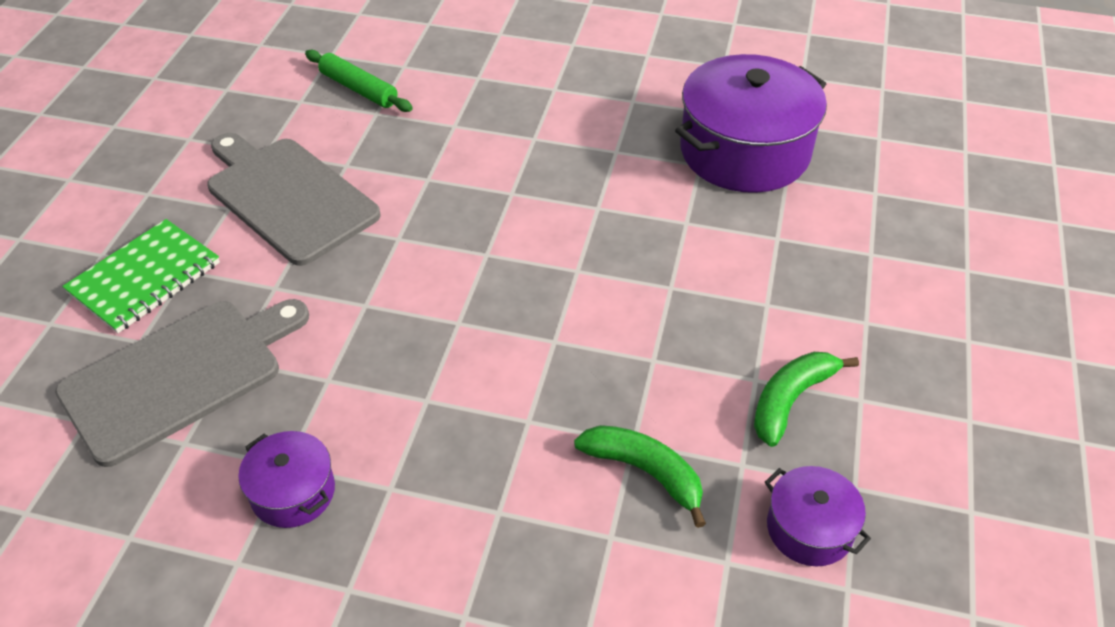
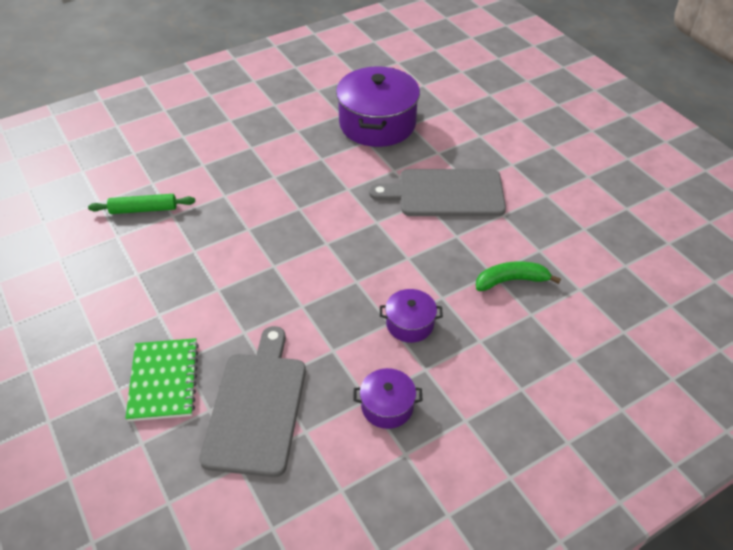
camera: 45 degrees left, 0 degrees up
grey cutting board [207,133,381,266] -> grey cutting board moved to [369,169,506,216]
green banana [754,352,859,447] -> none
purple pot [765,466,871,567] -> purple pot moved to [380,289,443,343]

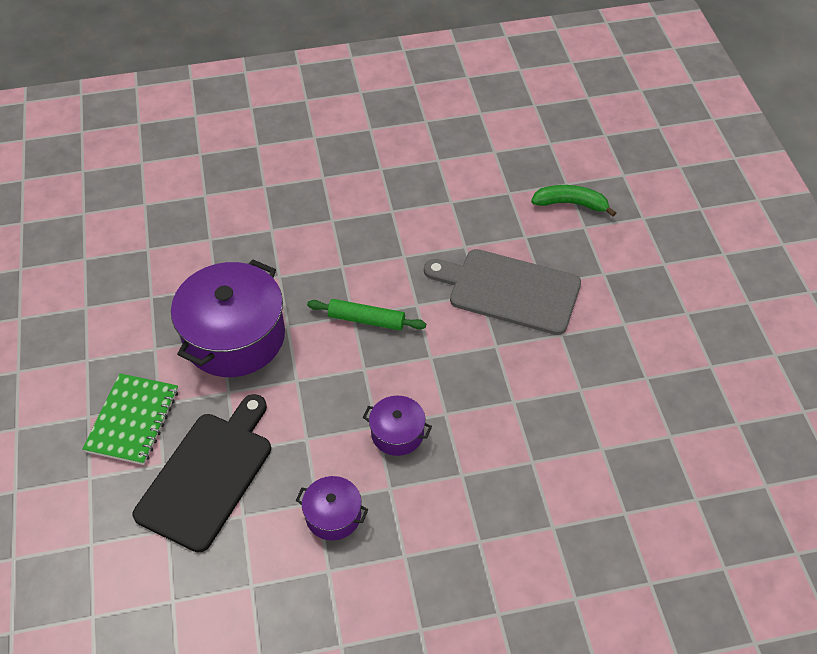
camera: 20 degrees right, 5 degrees up
green rolling pin [88,194,195,214] -> green rolling pin moved to [307,299,426,330]
grey cutting board [199,326,306,477] -> black cutting board [133,394,271,553]
purple pot [336,66,420,147] -> purple pot moved to [171,260,285,377]
green banana [476,261,561,291] -> green banana moved to [531,185,616,217]

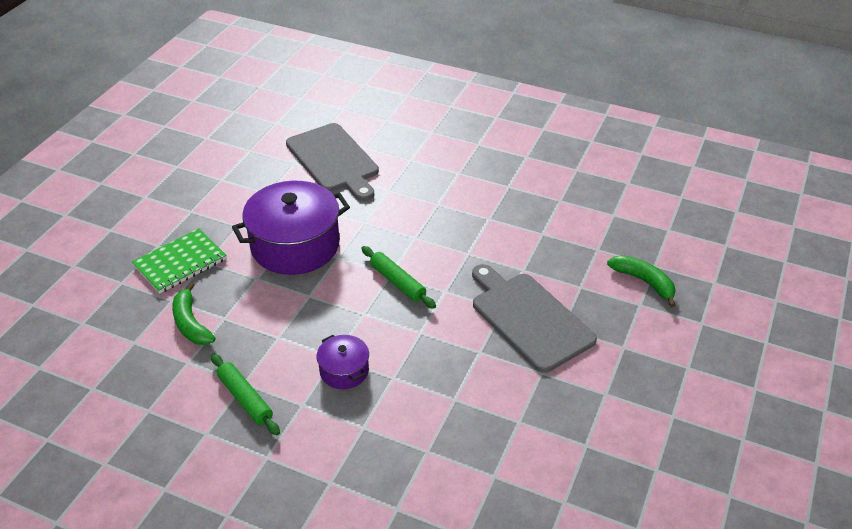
camera: 35 degrees right, 10 degrees down
black cutting board [133,394,271,553] -> green banana [172,282,216,345]
purple pot [296,476,368,540] -> green rolling pin [211,354,280,435]
none -> grey cutting board [286,123,379,201]

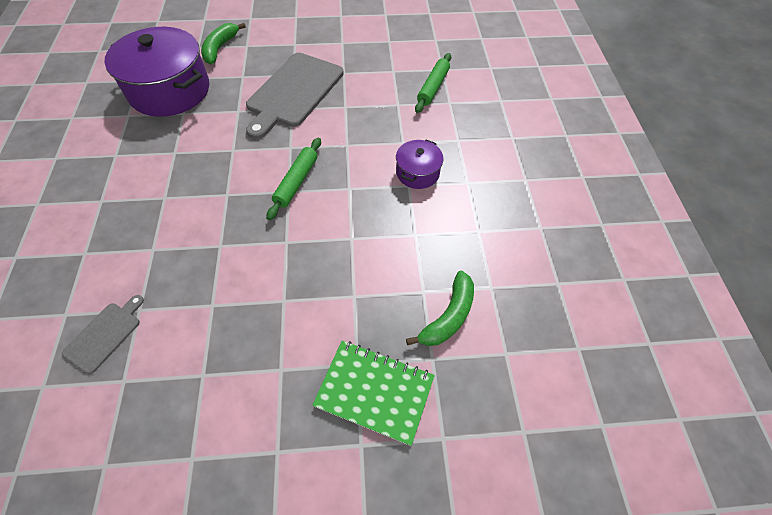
camera: 120 degrees left, 15 degrees up
green rolling pin [211,354,280,435] -> green rolling pin moved to [415,53,451,113]
purple pot [232,181,350,275] -> purple pot moved to [104,27,209,117]
grey cutting board [286,123,379,201] -> grey cutting board [62,295,144,374], size x0.48

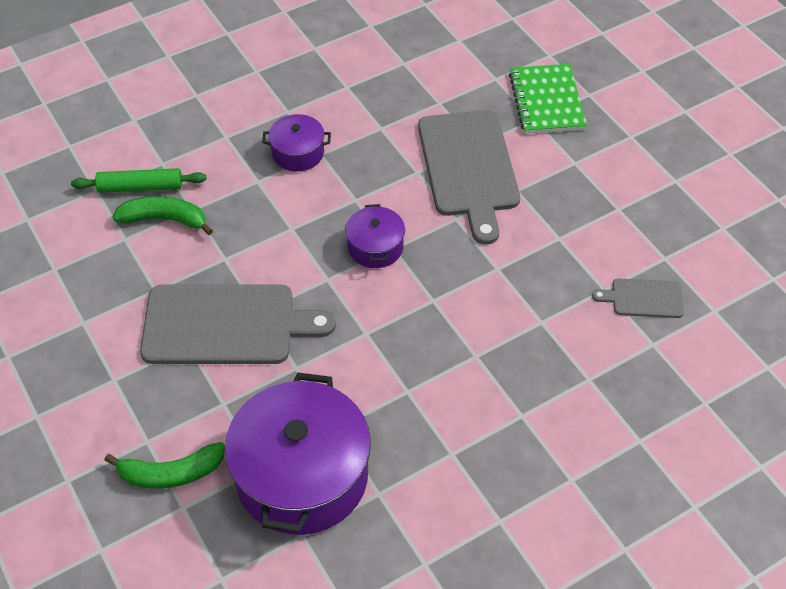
camera: 115 degrees left, 5 degrees down
green rolling pin [267,138,321,220] -> purple pot [346,204,405,268]
green banana [406,271,474,346] -> green banana moved to [112,196,213,235]
none -> grey cutting board [418,110,520,245]

